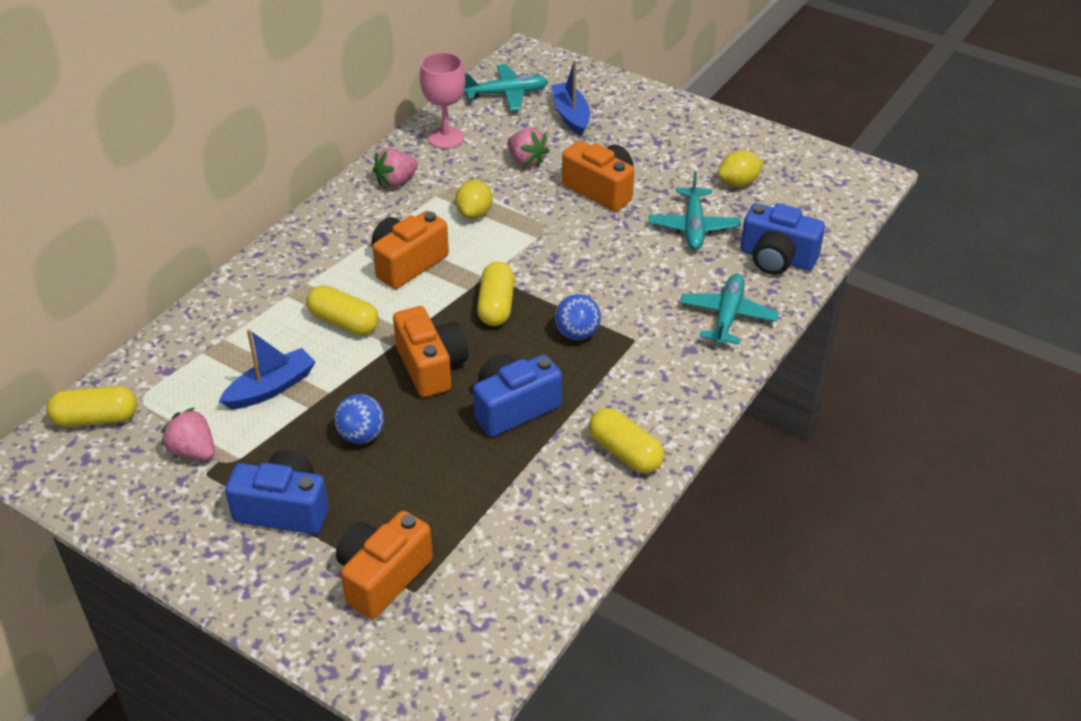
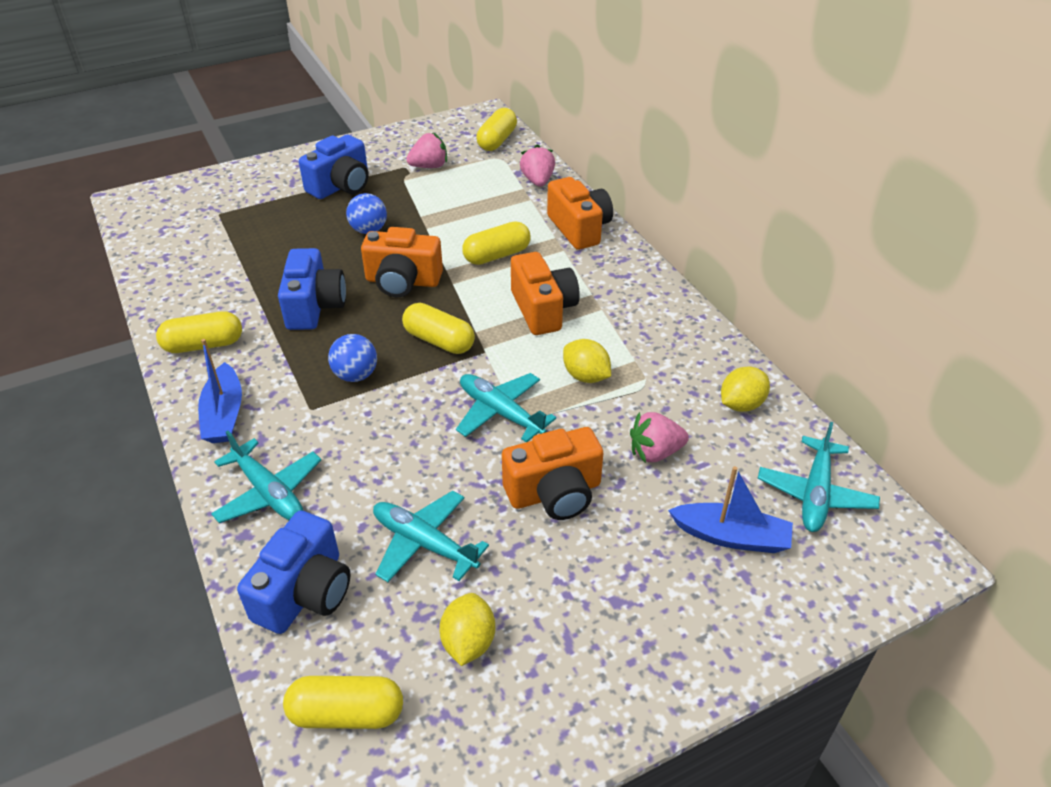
camera: 120 degrees right, 0 degrees up
blue boat [219,329,316,409] -> blue boat moved to [198,339,242,443]
orange camera [336,511,433,619] -> orange camera moved to [547,177,613,250]
pink strawberry [373,149,418,188] -> pink strawberry moved to [520,144,555,187]
pink goblet [420,52,465,149] -> yellow lemon [721,366,770,412]
blue camera [741,203,825,275] -> blue camera turned 150 degrees clockwise [237,510,351,634]
none -> yellow capsule [283,676,403,729]
none -> turquoise plane [456,373,556,442]

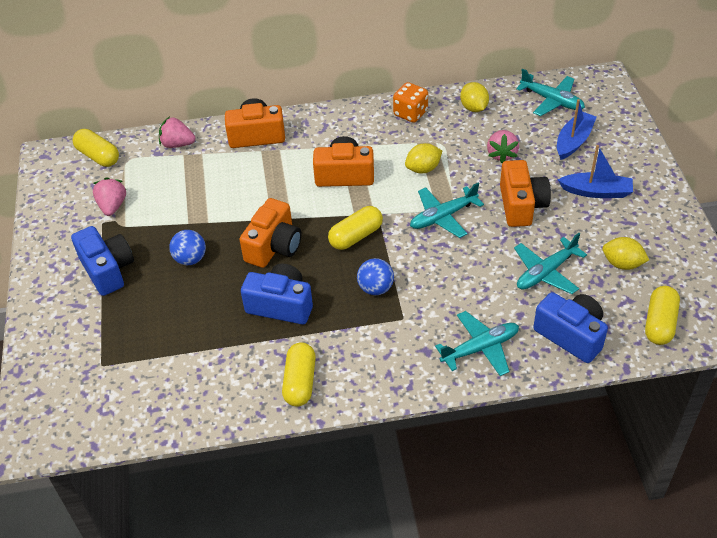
camera: 70 degrees left, 5 degrees up
blue boat [198,339,242,443] -> blue boat moved to [558,145,633,198]
yellow capsule [462,221,531,265] -> none
none -> orange dice [393,82,428,123]

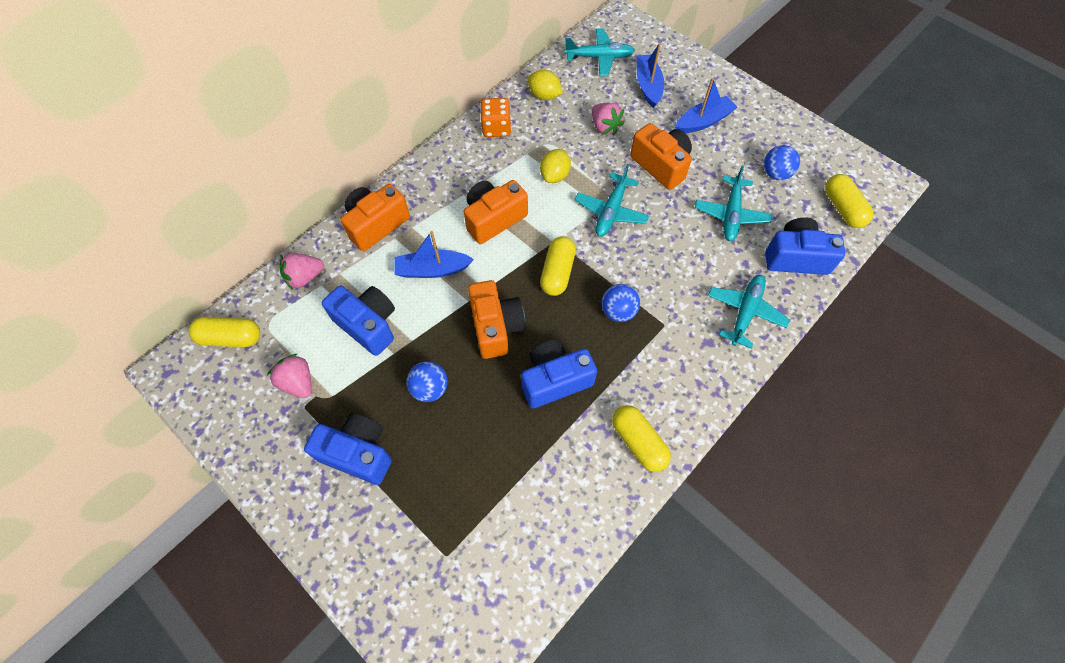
camera: 40 degrees left, 15 degrees up
yellow lemon [602,237,649,270] -> blue ball [764,145,800,180]
none -> blue camera [322,286,395,356]
none -> blue boat [395,231,474,278]

